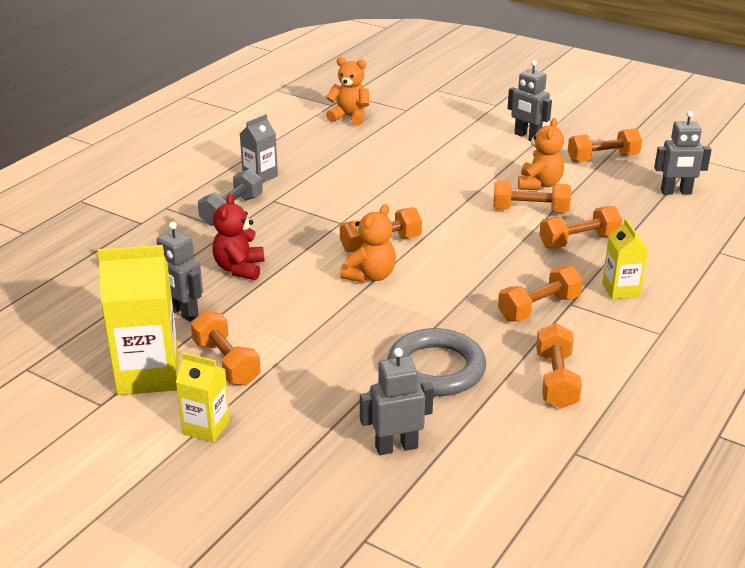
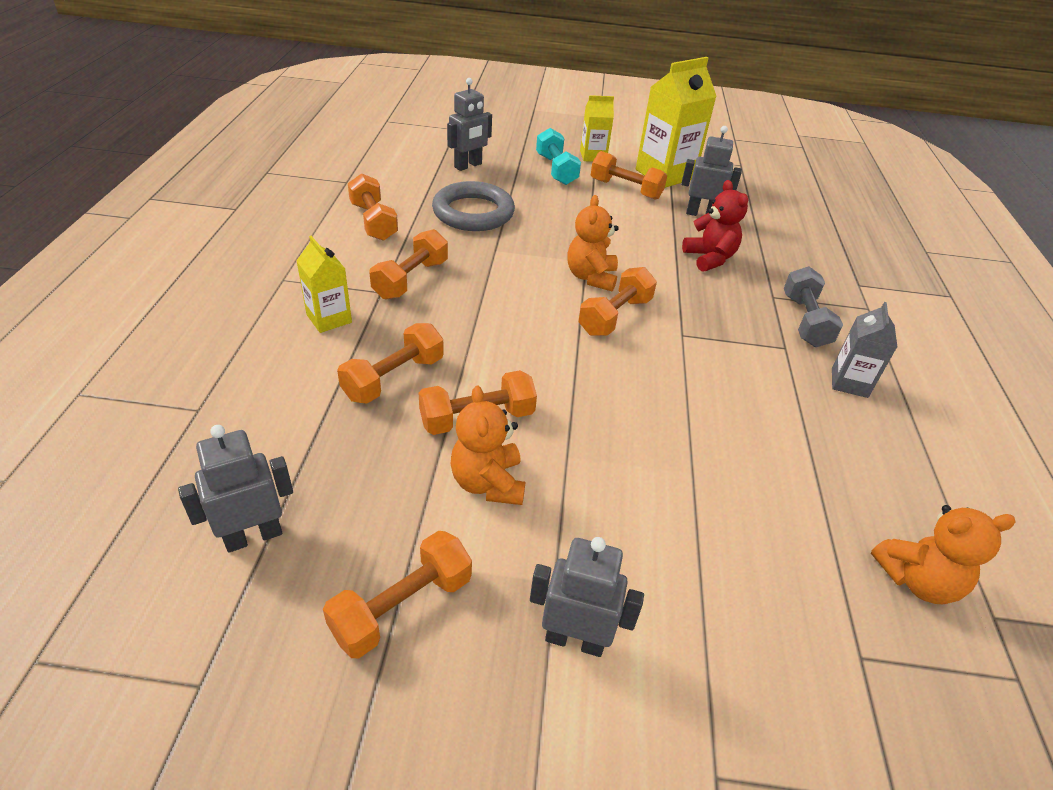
camera: 150 degrees right, 10 degrees up
none -> turquoise dumbbell [536,128,581,185]

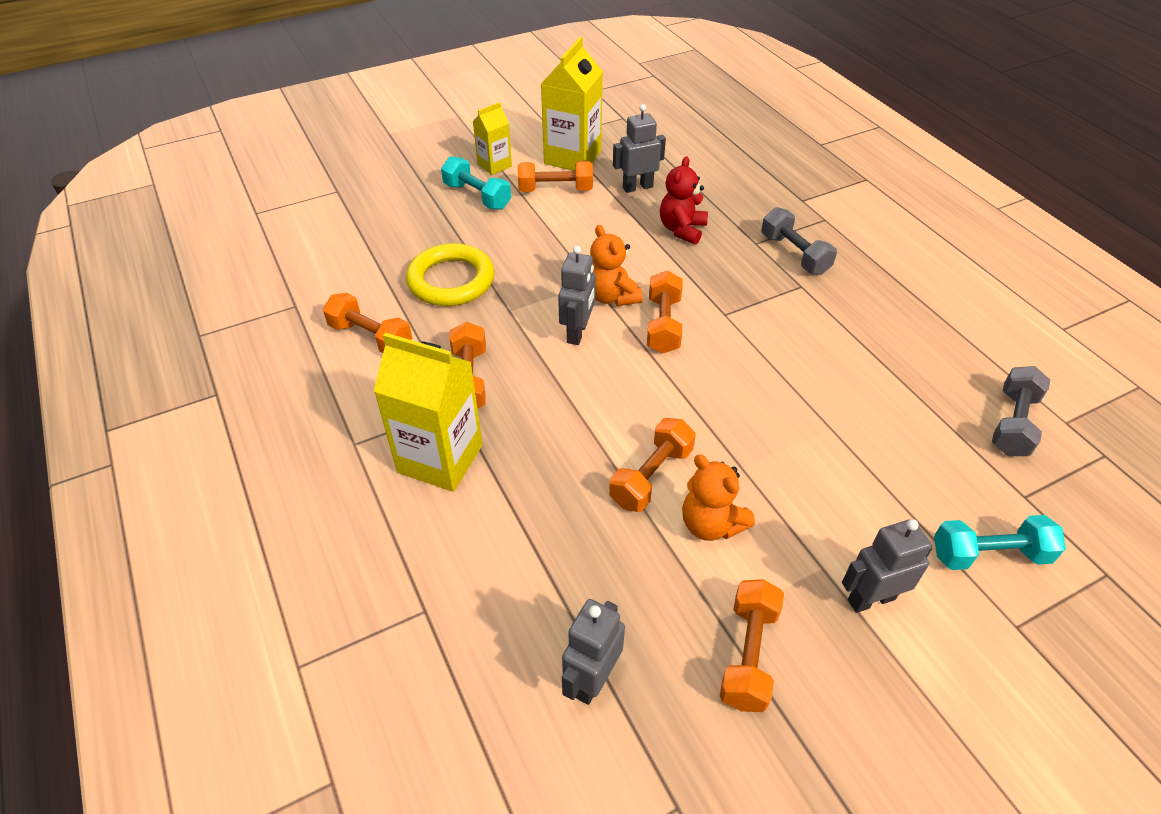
camera: 30 degrees left, 5 degrees up
yellow carton [296,236,352,333] -> yellow carton [374,333,483,492], size x1.78
orange dumbbell [337,323,444,404] -> none
grey ring [432,181,515,231] -> yellow ring [406,243,494,306]
grey robot [447,78,492,171] -> grey robot moved to [558,246,596,345]
red teddy bear [682,180,748,272] -> red teddy bear turned 105 degrees counterclockwise [660,156,708,245]
grey carton [832,302,897,398] -> none
orange teddy bear [871,505,1016,604] -> grey dumbbell [992,366,1050,456]
none -> turquoise dumbbell [934,515,1066,570]

